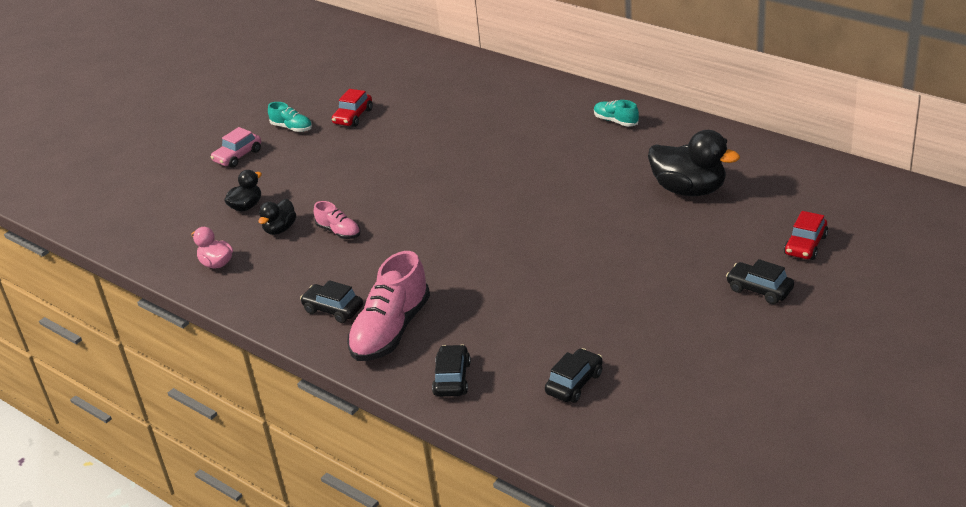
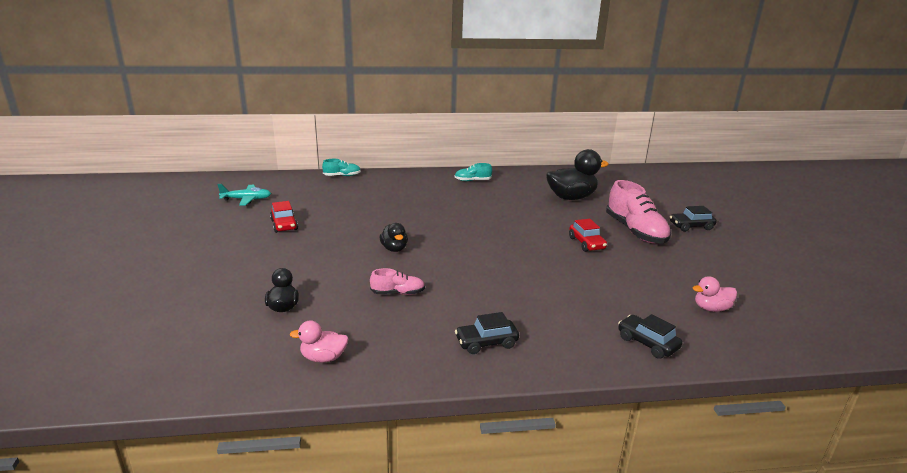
camera: 50 degrees left, 10 degrees down
pink car [210,127,261,168] -> none
black duck [258,199,296,235] -> black duck moved to [380,223,408,252]
turquoise shoe [268,102,312,132] -> turquoise shoe moved to [322,159,361,176]
pink shoe [347,251,430,361] -> pink shoe moved to [606,180,671,244]
black car [545,348,602,403] -> pink duck [693,276,737,312]
red car [784,211,828,260] -> red car moved to [569,219,607,252]
none -> turquoise plane [217,184,271,206]

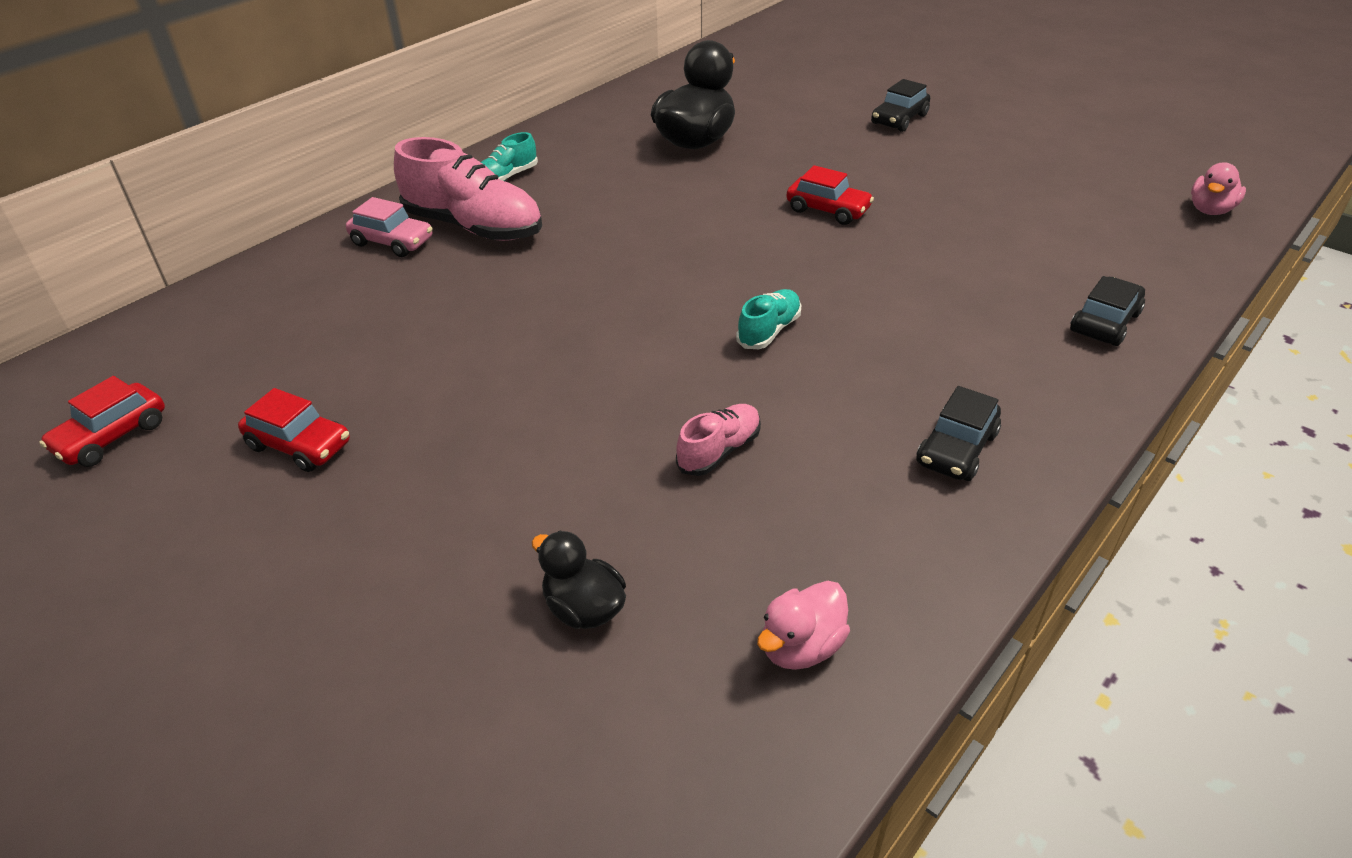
camera: 40 degrees left, 15 degrees up
turquoise plane [217,184,271,206] -> red car [39,376,165,467]
turquoise shoe [322,159,361,176] -> turquoise shoe moved to [736,289,801,349]
black duck [380,223,408,252] -> none
pink shoe [606,180,671,244] -> pink shoe moved to [394,137,542,241]
black car [618,314,682,359] -> black car turned 120 degrees clockwise [1070,276,1145,346]
pink duck [693,276,737,312] -> pink duck moved to [1191,163,1246,215]
none -> pink car [346,197,433,257]

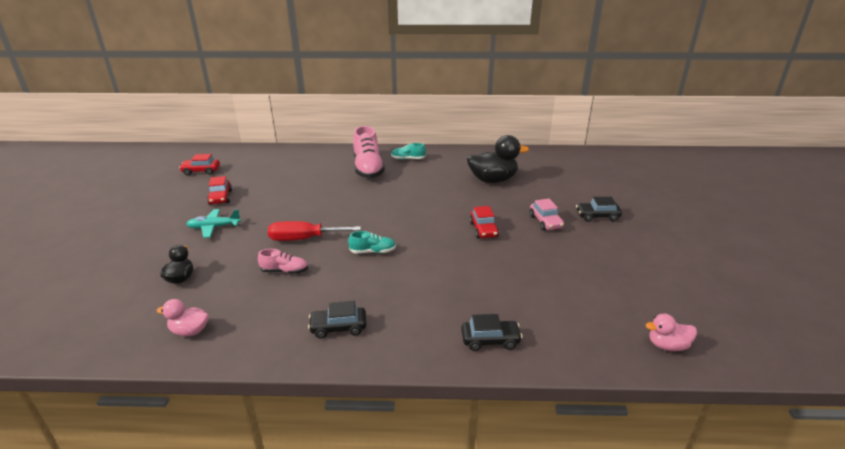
camera: 50 degrees right, 10 degrees down
pink car [346,197,433,257] -> pink car moved to [530,199,564,231]
none -> turquoise plane [186,209,241,238]
none -> red screwdriver [268,221,361,241]

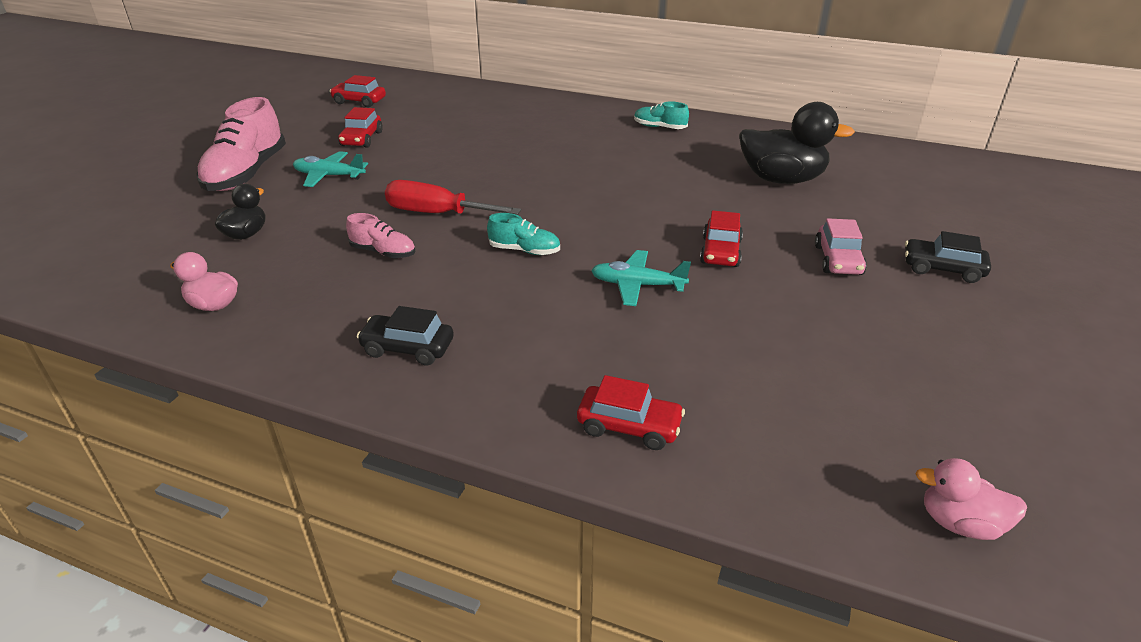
camera: 20 degrees right, 5 degrees up
pink shoe [353,126,385,178] -> pink shoe moved to [196,97,286,191]
black car [461,314,523,351] -> red car [577,375,685,450]
none -> turquoise plane [591,250,691,306]

